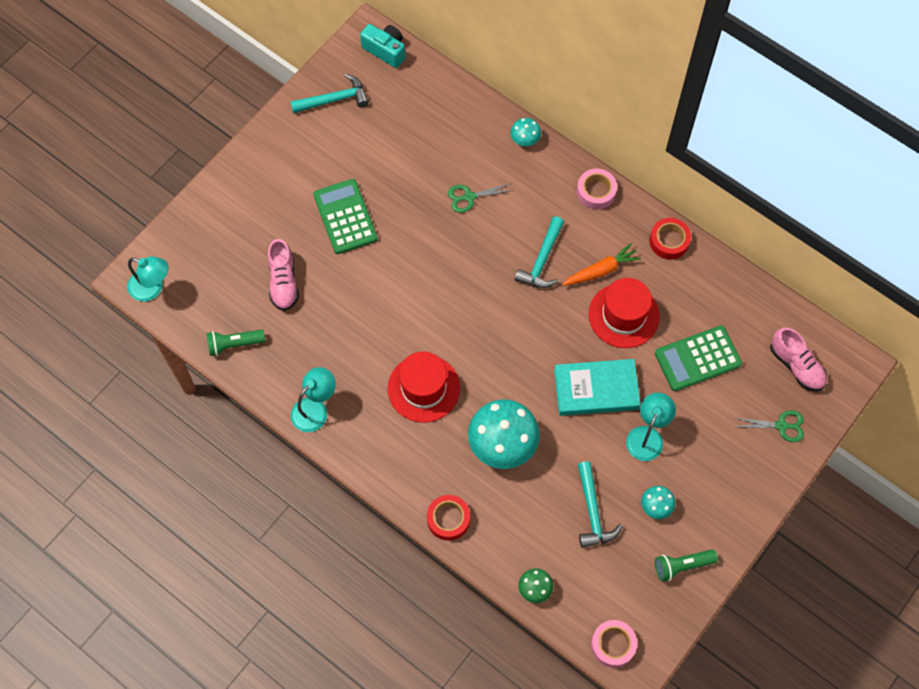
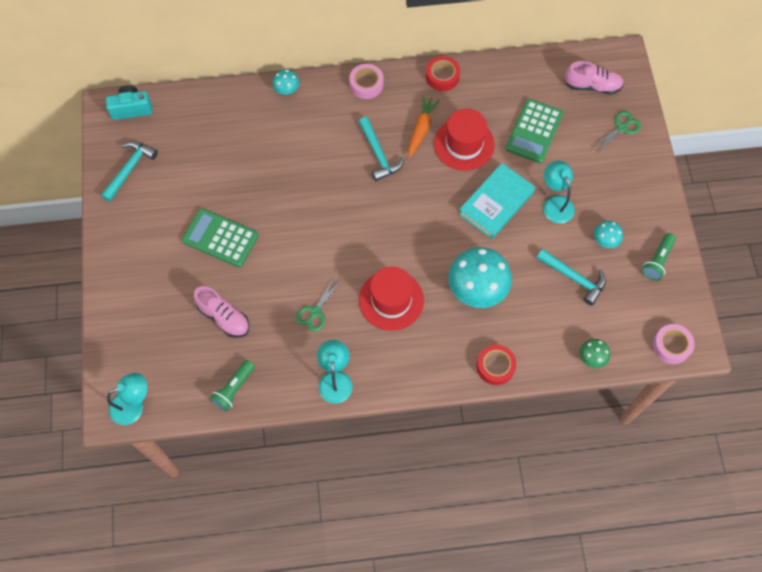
camera: 45 degrees left, 0 degrees up
green scissors [448,183,514,213] -> green scissors moved to [296,277,342,332]

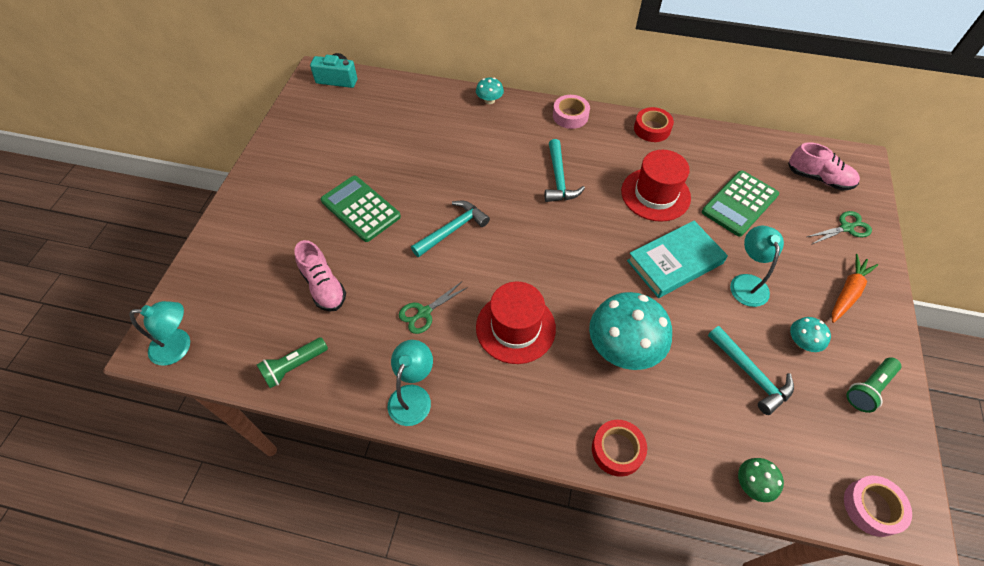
camera: 20 degrees right, 10 degrees down
turquoise hammer [101,141,158,202] -> turquoise hammer moved to [411,200,490,257]
orange carrot [408,96,440,158] -> orange carrot moved to [832,254,878,323]

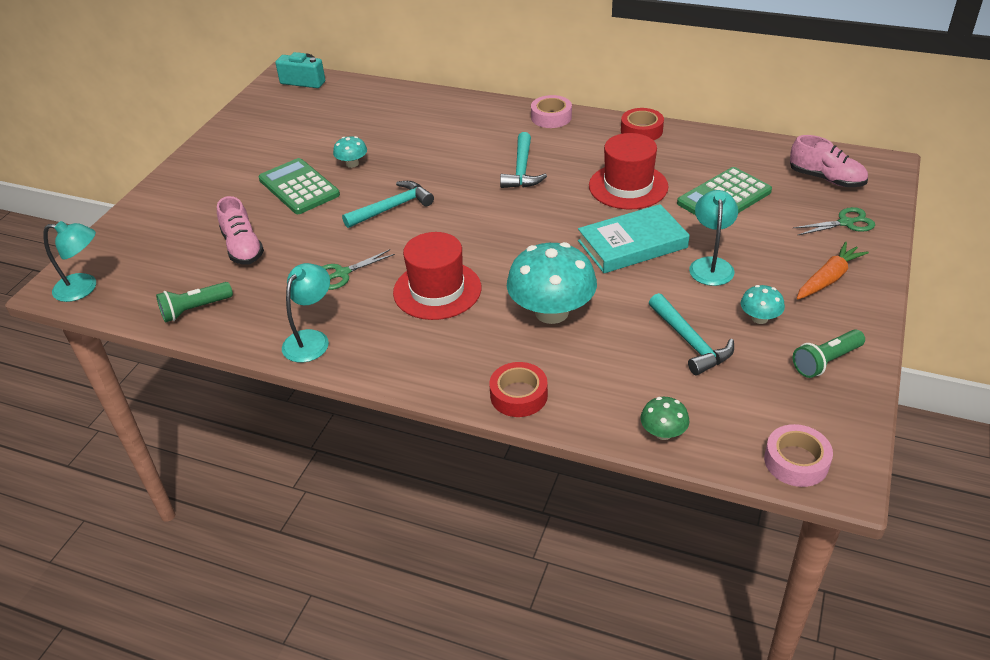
camera: 10 degrees right, 15 degrees down
turquoise mushroom [476,78,504,104] -> turquoise mushroom moved to [333,136,367,168]

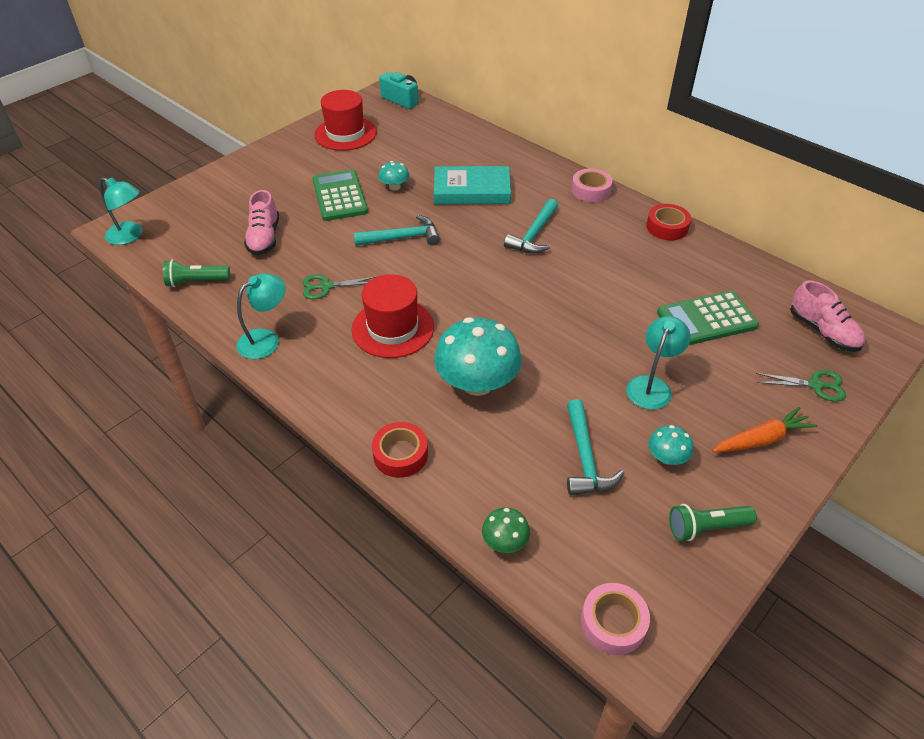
camera: 20 degrees right, 5 degrees up
turquoise book [578,204,689,273] -> turquoise book moved to [434,166,511,204]
red hat [589,133,668,209] -> red hat moved to [314,90,377,151]

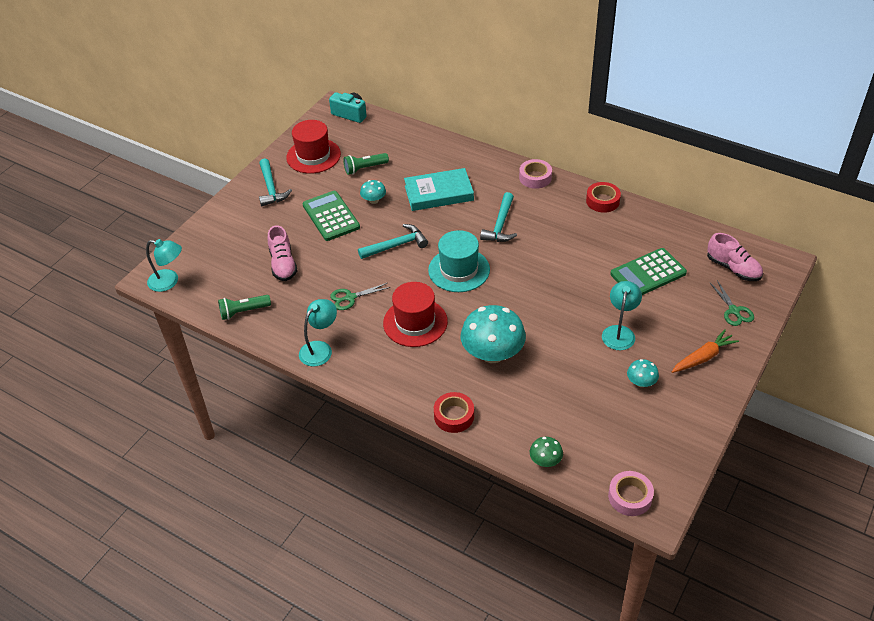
camera: 10 degrees left, 0 degrees up
turquoise hammer [567,399,624,495] -> turquoise hammer moved to [259,159,292,206]
green flashlight [669,504,757,541] -> green flashlight moved to [343,153,389,175]
green scissors [756,370,846,402] -> green scissors turned 75 degrees clockwise [710,280,754,326]
none -> turquoise hat [428,230,490,292]

